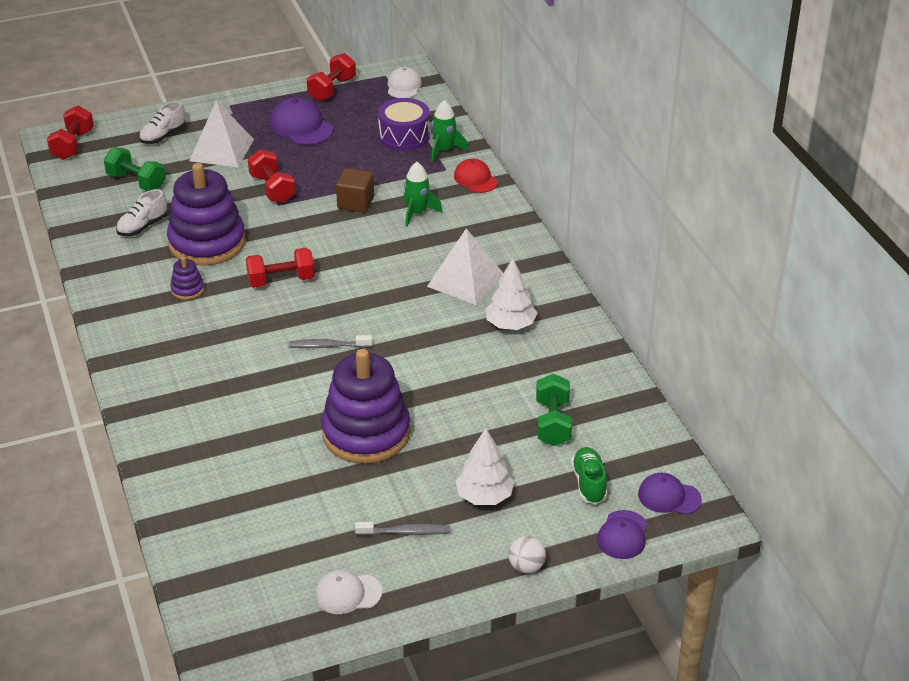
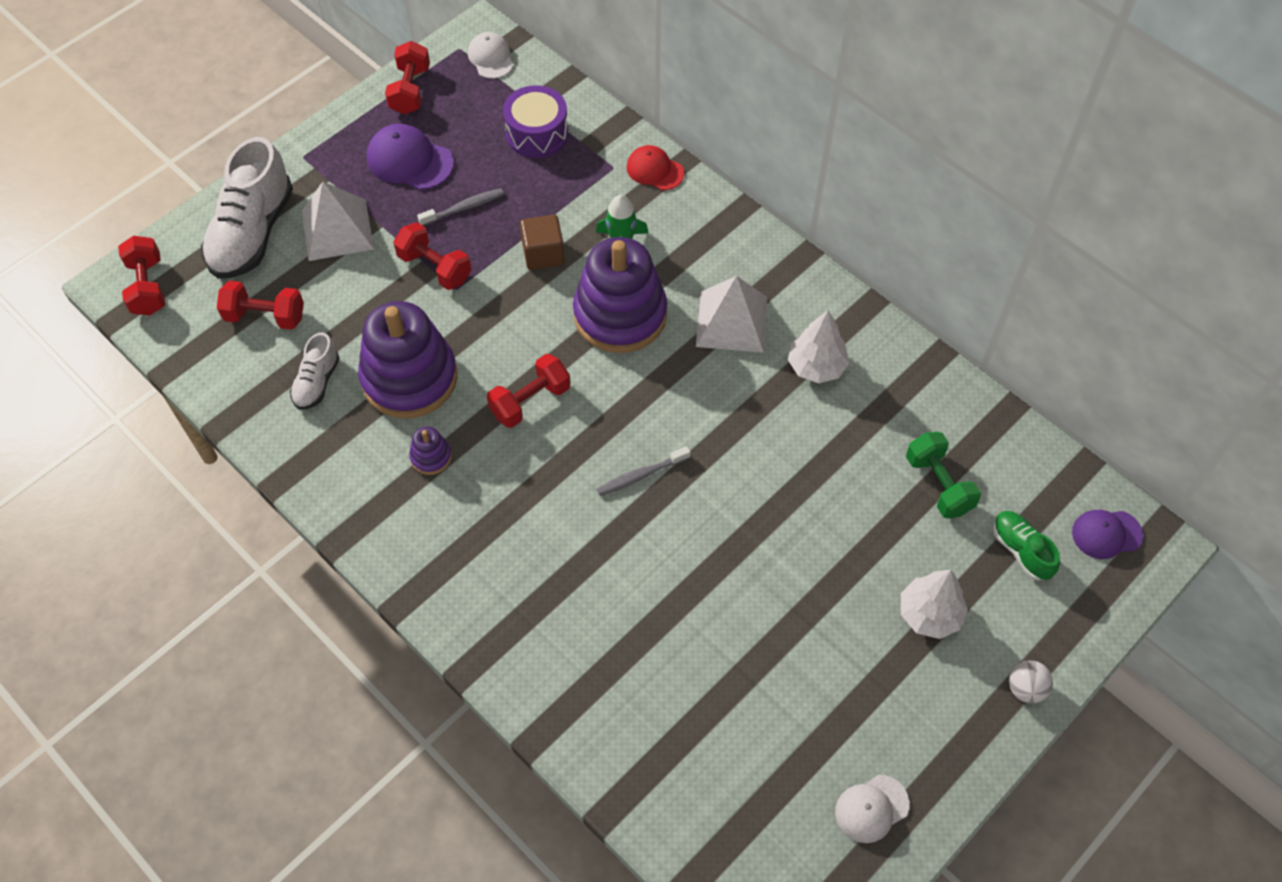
camera: 25 degrees left, 20 degrees up
green dumbbell [104,148,166,191] -> red dumbbell [217,281,304,330]
white shoe [139,101,186,144] -> white shoe [201,137,293,279], size x1.96
purple stacking toy [321,349,411,464] -> purple stacking toy moved to [573,237,667,353]
grey toothbrush [355,522,450,536] -> grey toothbrush moved to [417,188,504,226]
green rocket [431,100,468,162] -> none
purple cap [597,510,648,559] -> none

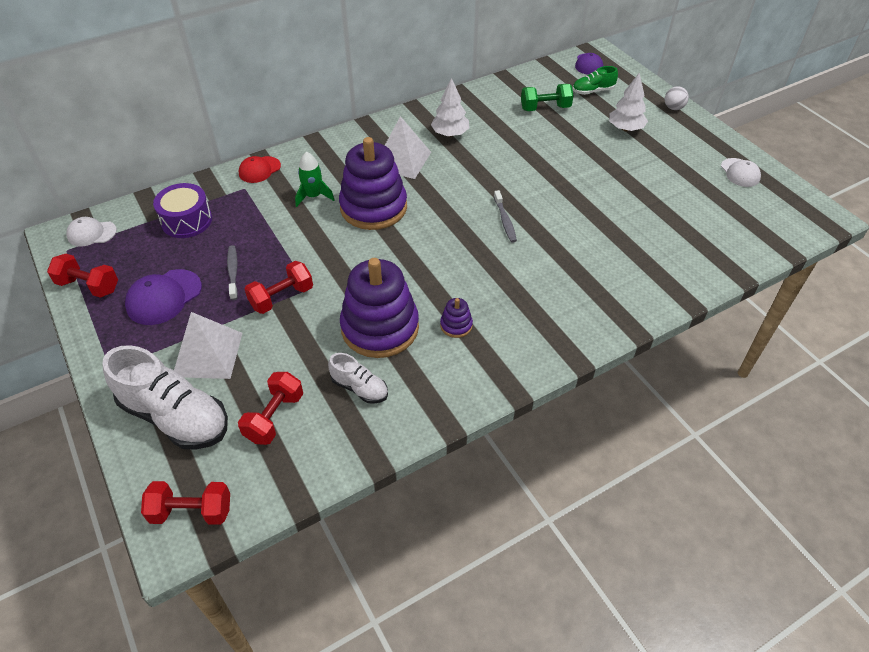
camera: 75 degrees left, 10 degrees down
red dumbbell [487,354,571,428] -> none
brown cube [520,215,565,270] -> none

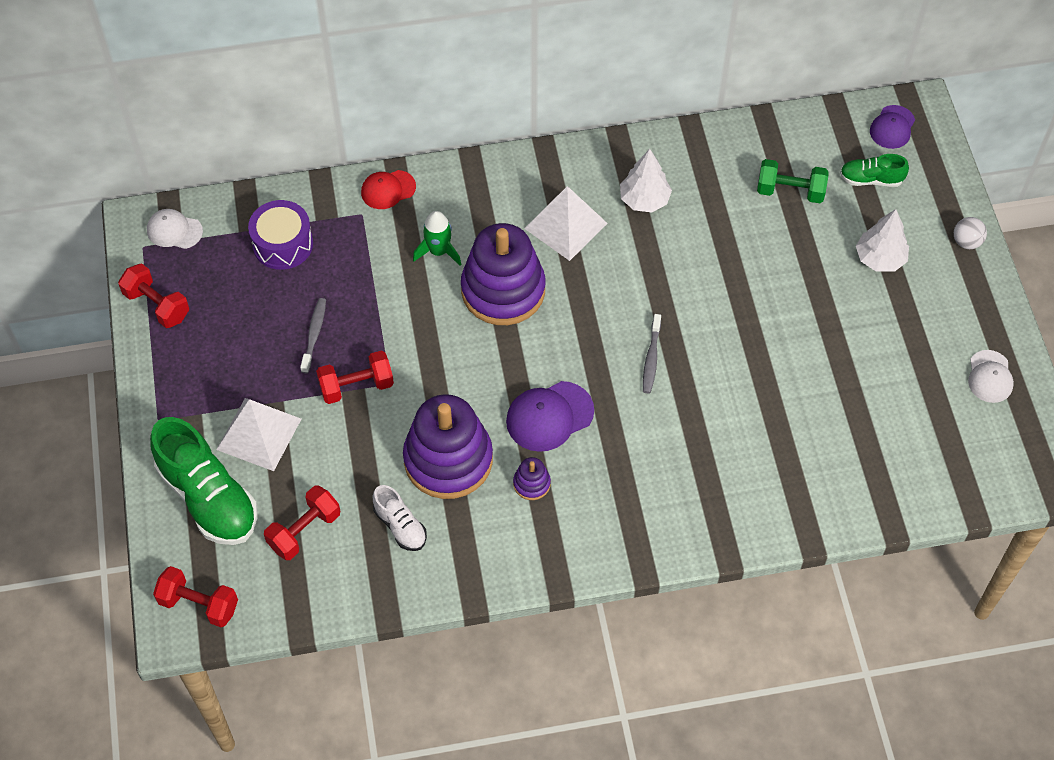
camera: 20 degrees right, 10 degrees up
white shoe [102,345,228,450] -> green shoe [150,417,258,545]
purple cap [125,269,202,325] -> purple cap moved to [506,381,594,452]

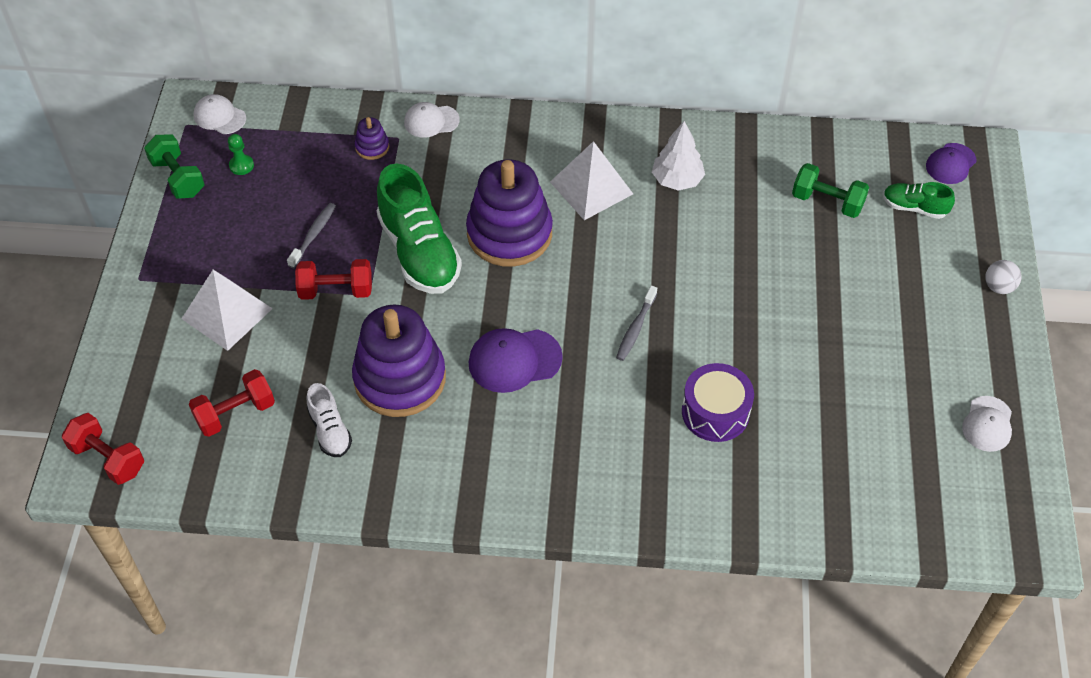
camera: 15 degrees right, 5 degrees down
red dumbbell [118,263,189,328] -> green dumbbell [144,134,205,198]
green shoe [150,417,258,545] -> green shoe moved to [377,163,462,294]
purple drum [248,200,313,270] -> purple drum moved to [682,363,754,442]
red cap [361,170,416,209] -> white cap [404,102,460,138]
green rocket [413,211,461,266] -> none
purple stacking toy [513,457,551,500] -> purple stacking toy moved to [355,117,389,160]
white tree [856,209,909,272] -> none
none -> green pawn [228,134,254,175]

